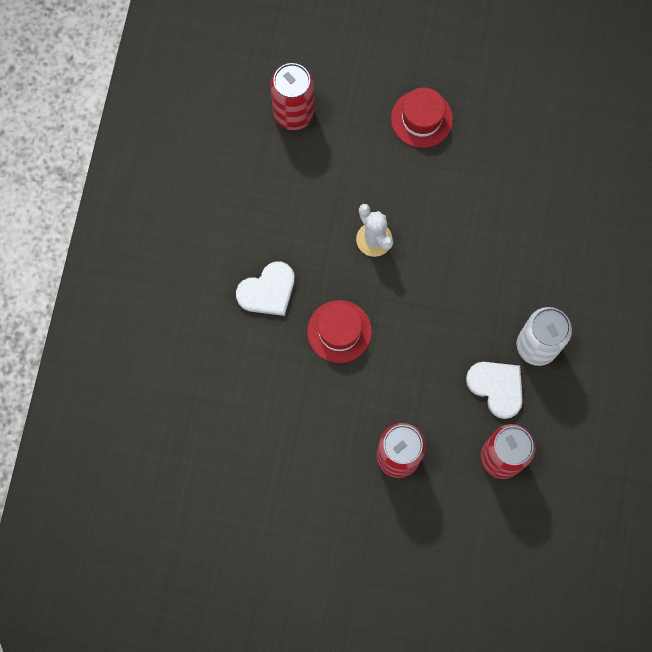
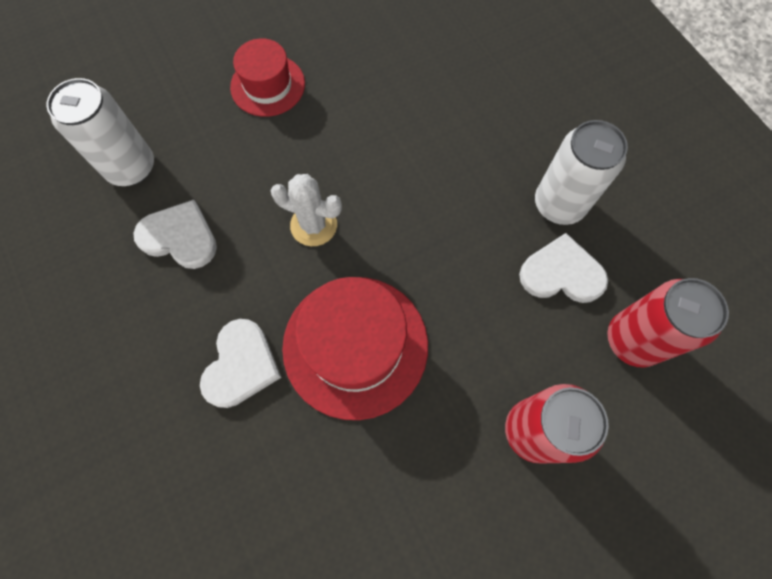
camera: 40 degrees left, 5 degrees down
red can [270,63,314,130] -> white can [46,78,154,186]
red hat [307,300,372,363] -> red hat [282,277,428,420], size x1.63
none -> white heart [133,200,217,269]

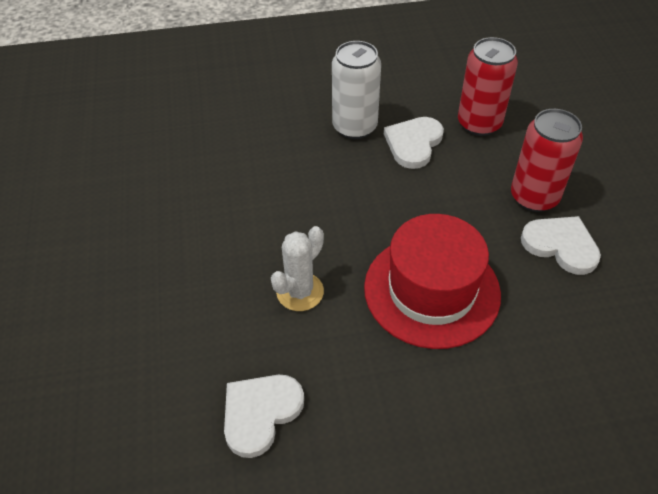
camera: 70 degrees left, 20 degrees down
white can [46,78,154,186] -> none
white heart [200,319,281,408] -> white heart moved to [521,216,601,275]
red hat [230,38,305,117] -> none

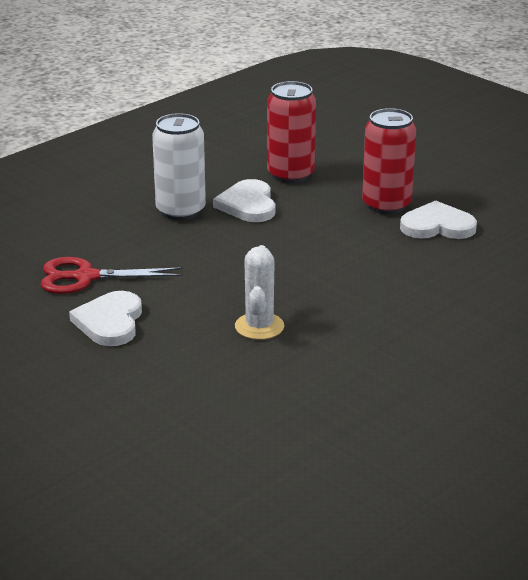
camera: 35 degrees left, 20 degrees down
white heart [224,375,304,458] -> white heart moved to [69,291,142,346]
red hat [364,214,501,349] -> none
none -> red scissors [40,257,183,294]

